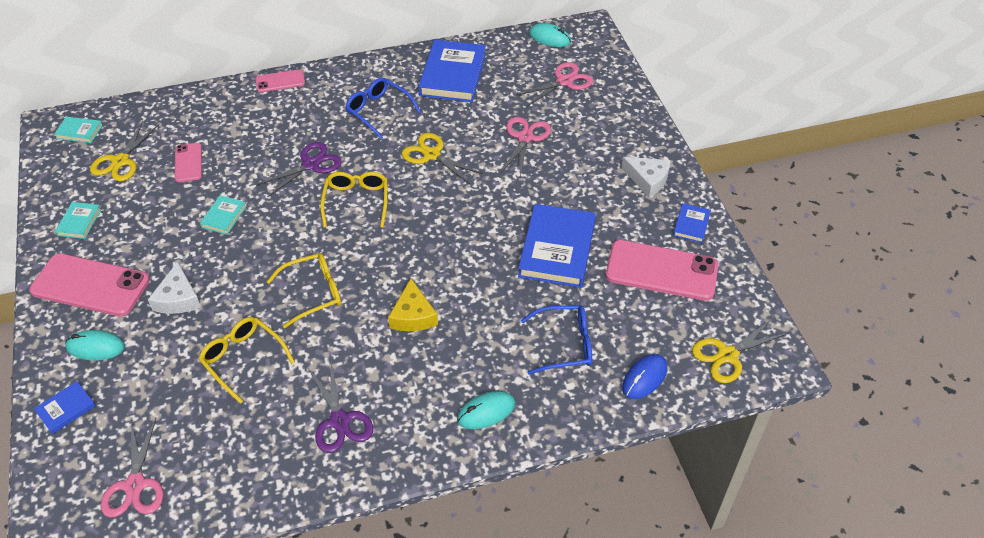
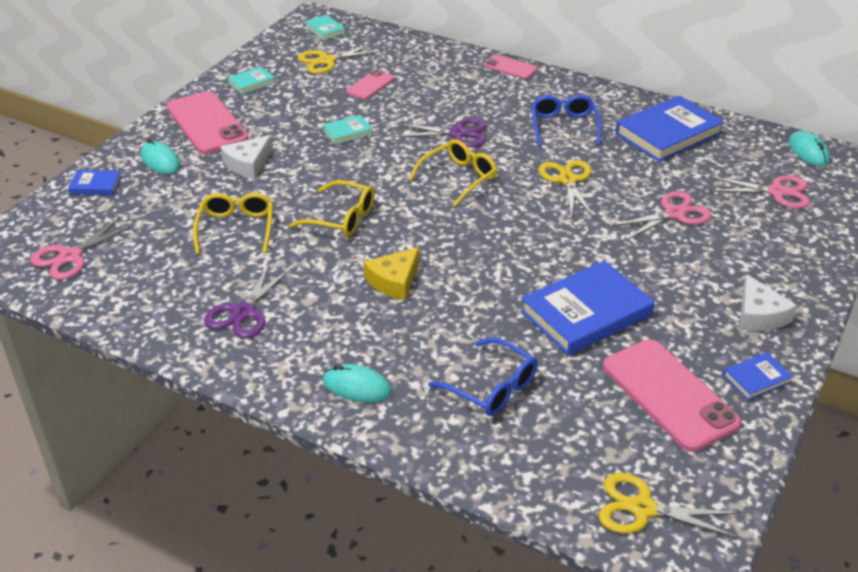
camera: 45 degrees right, 10 degrees down
blue mouse [622,354,667,399] -> none

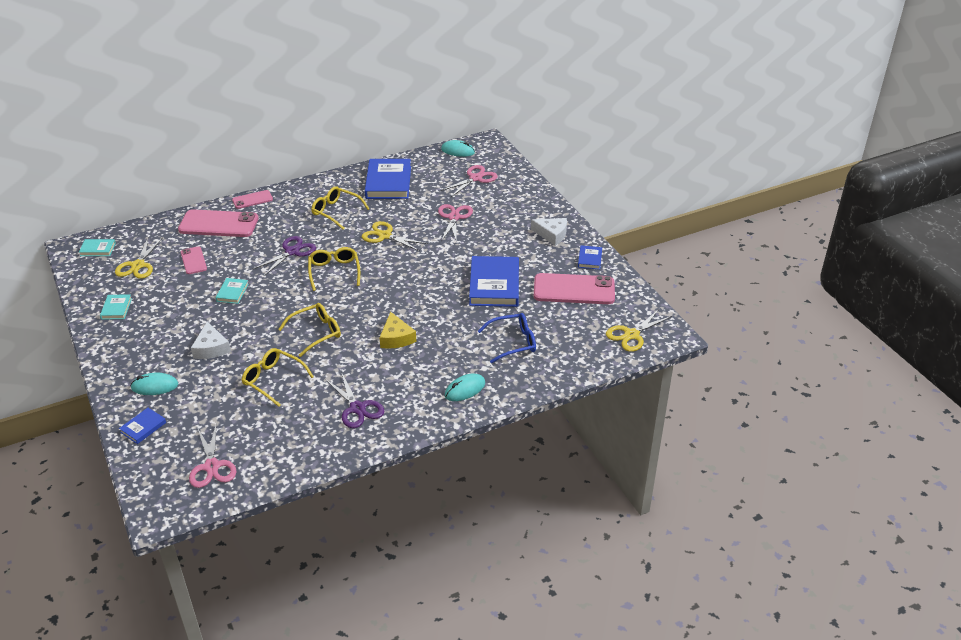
camera: 55 degrees left, 0 degrees up
pink phone [167,91,249,154] -> pink phone moved to [178,209,259,237]
blue glasses [531,95,602,147] -> yellow glasses [311,186,370,229]

